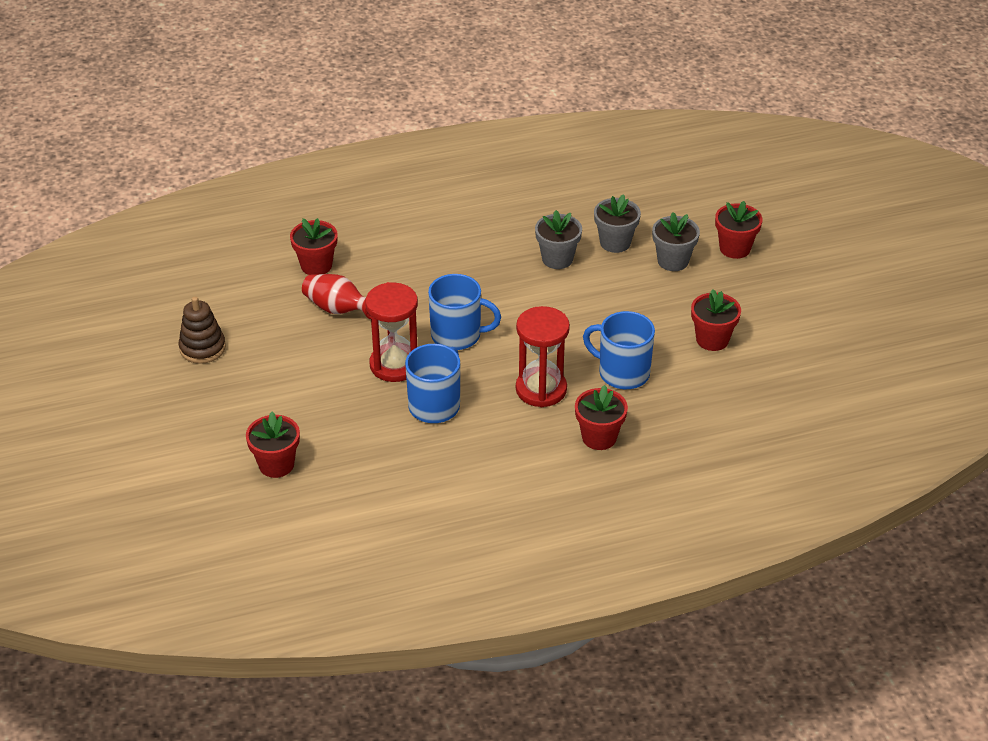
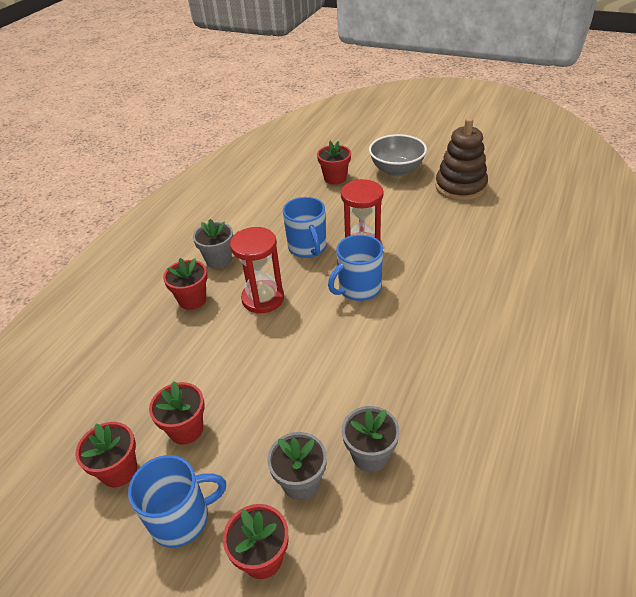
camera: 135 degrees right, 0 degrees up
brown stacking toy [179,297,226,364] -> brown stacking toy [435,118,488,201], size x1.55
red flower pot [290,218,338,275] -> red flower pot moved to [75,422,137,487]
red vase [302,274,371,319] -> none
grey flower pot [535,210,582,269] -> grey flower pot moved to [193,219,233,268]
blue mug [583,311,655,389] -> blue mug moved to [128,455,226,548]
none -> grey bowl [369,134,427,176]

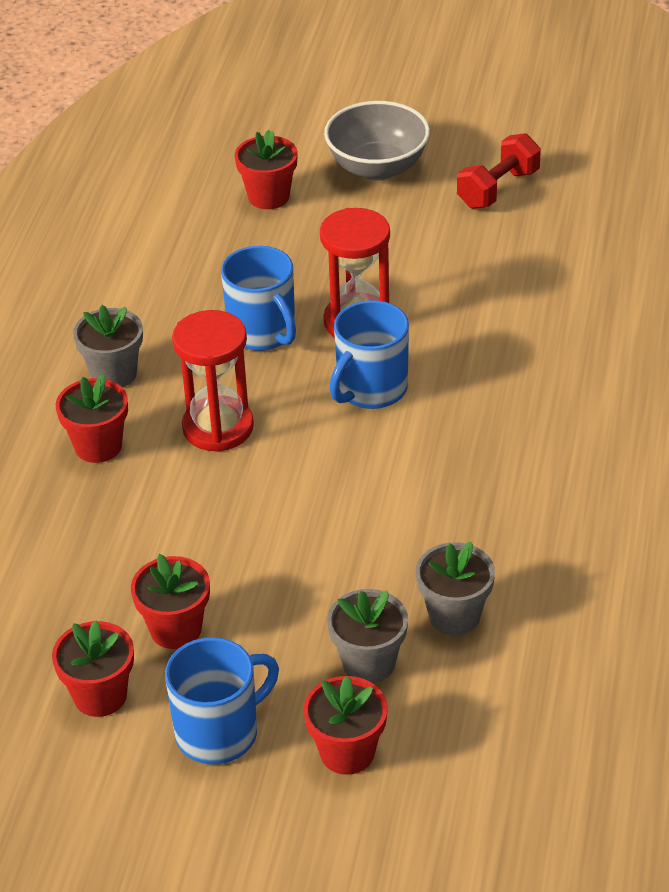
camera: 15 degrees left, 0 degrees up
brown stacking toy [435,118,488,201] -> red dumbbell [457,133,541,209]

